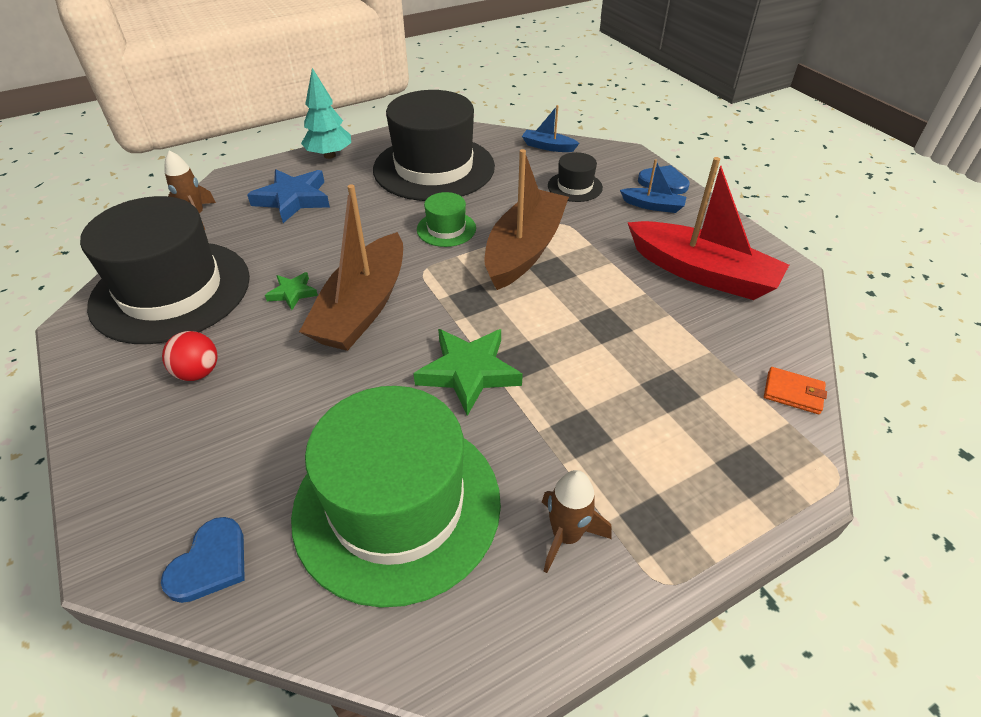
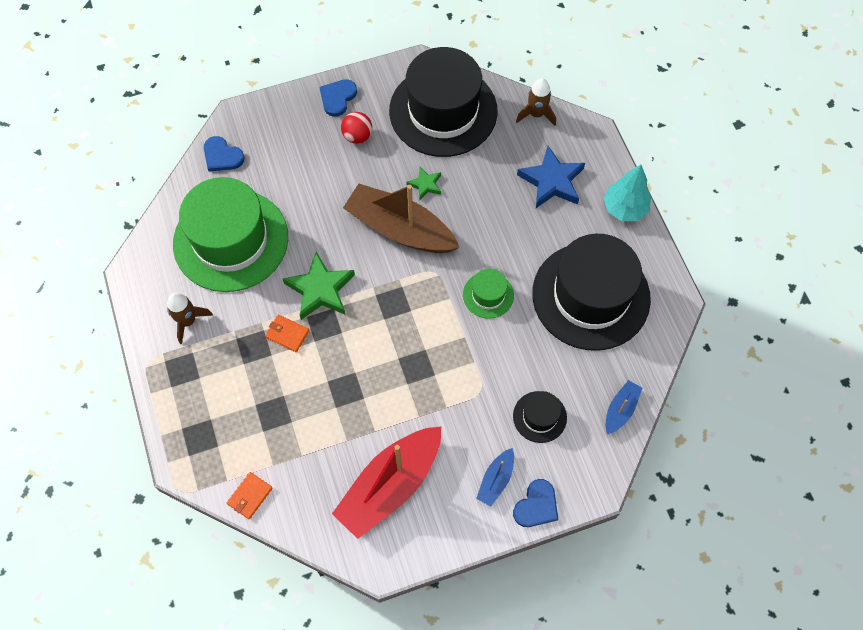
camera: 100 degrees right, 20 degrees up
brown boat [485,149,569,290] -> none
none -> orange wallet [265,315,309,352]
none -> blue heart [319,79,357,117]

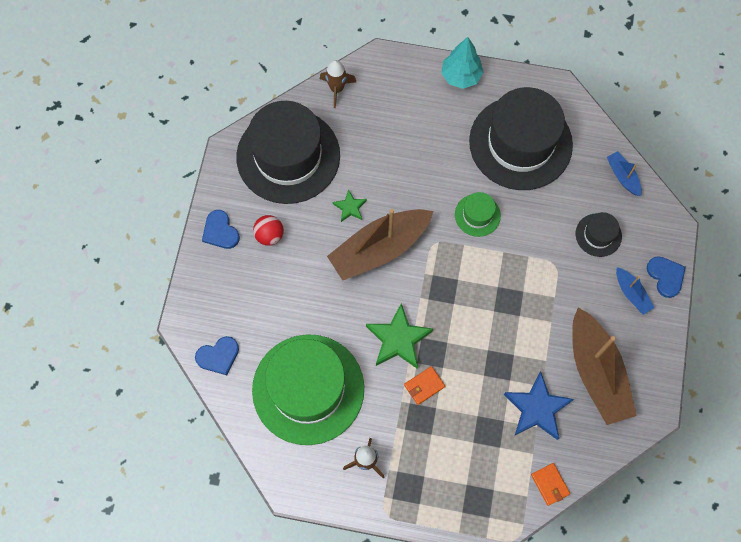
camera: 60 degrees left, 5 degrees up
red boat [332,427,441,539] -> brown boat [572,307,637,425]
blue star [517,146,585,208] -> blue star moved to [504,372,574,440]

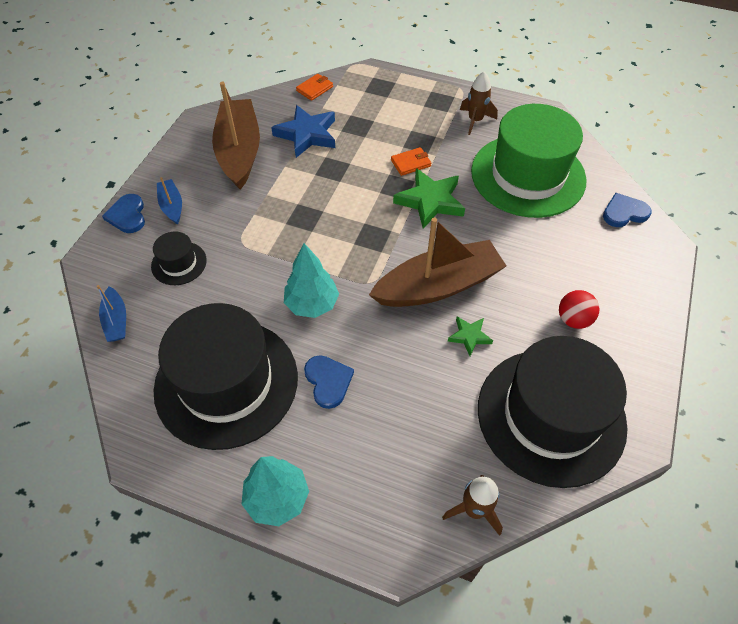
camera: 170 degrees left, 15 degrees down
blue heart [202,210,240,249] -> blue heart moved to [304,355,354,409]
green hat [455,192,501,237] -> turquoise tree [284,243,339,318]
orange wallet [531,463,570,506] -> orange wallet turned 60 degrees clockwise [296,74,333,101]

